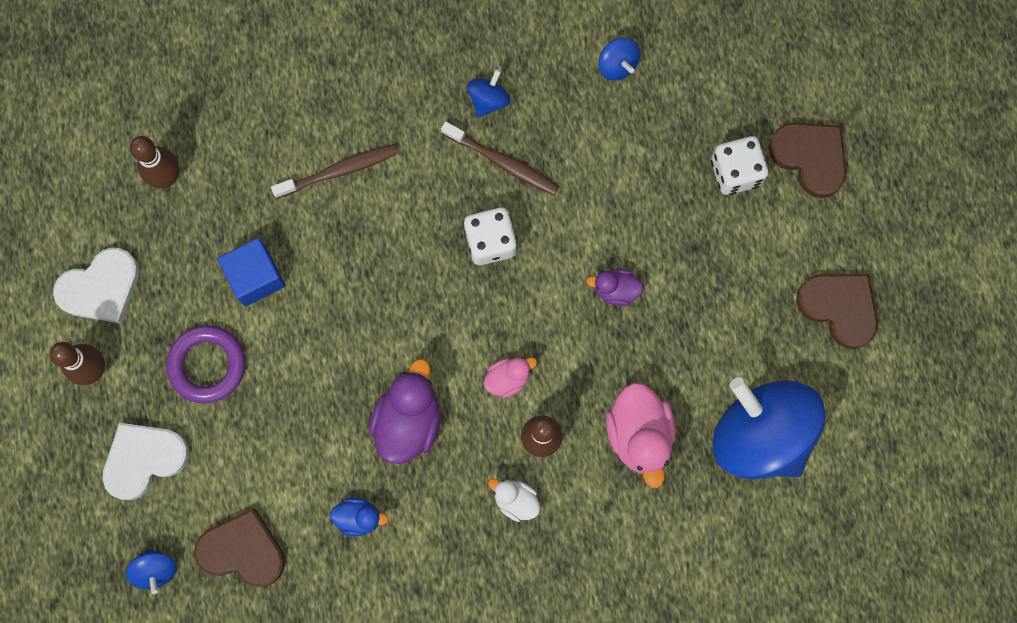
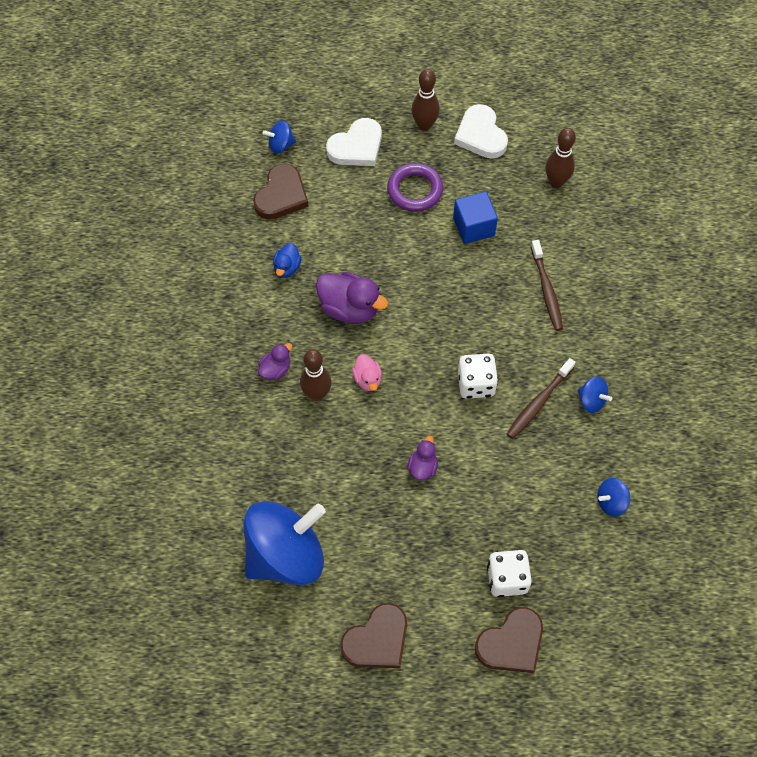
camera: 100 degrees right, 15 degrees down
white heart [102,423,189,500] -> white heart turned 75 degrees clockwise [326,118,382,166]
white duck [488,479,540,522] -> purple duck [258,343,292,380]
pink duck [606,383,676,489] -> none

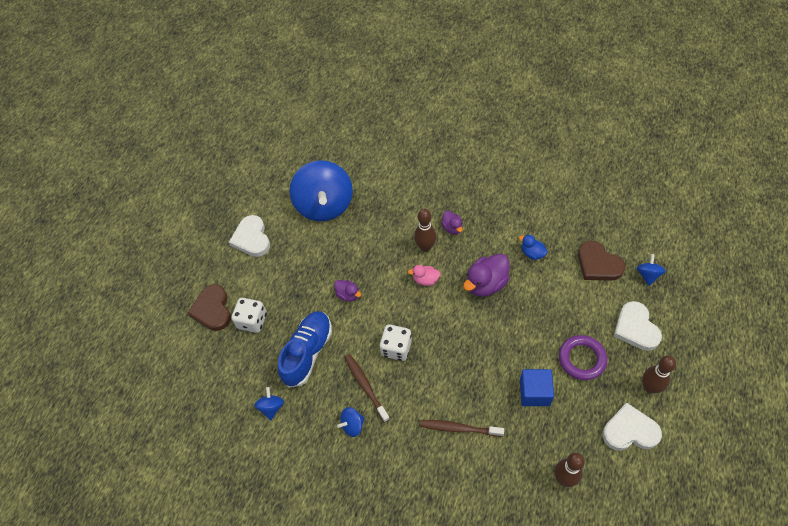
camera: 115 degrees right, 5 degrees down
brown heart [340,603,407,668] -> white heart [229,215,270,257]
none -> blue shoe [278,311,332,387]

